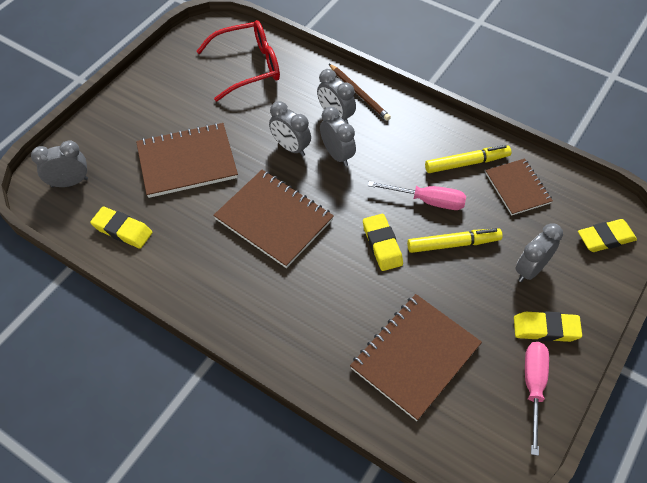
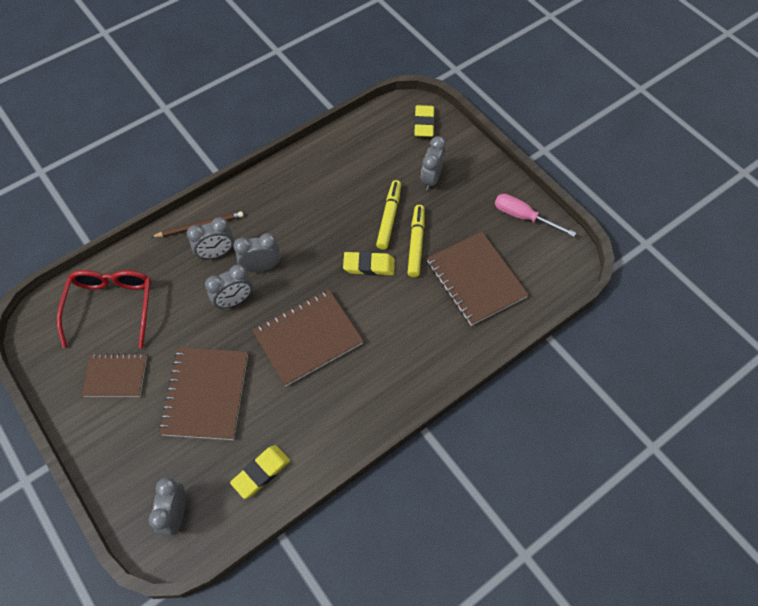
camera: 70 degrees left, 5 degrees up
pink screwdriver [368,181,466,210] -> none
yellow marker [425,145,511,173] -> yellow marker moved to [408,205,425,277]
brown notebook [485,159,553,215] -> brown notebook moved to [82,353,147,397]
yellow eraser [514,311,582,342] -> none
grey clock [515,223,563,282] -> grey clock turned 45 degrees clockwise [421,136,446,190]

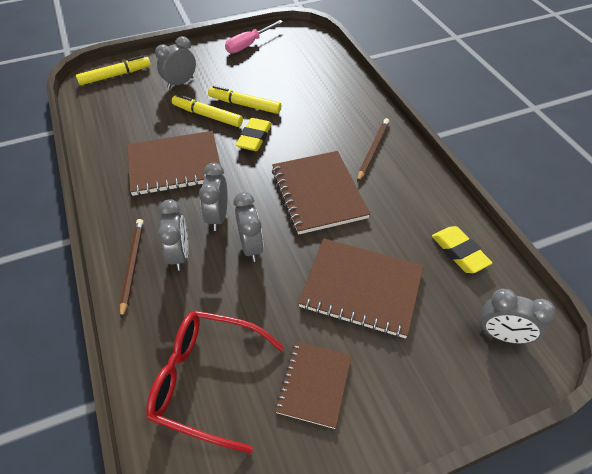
camera: 75 degrees left, 10 degrees down
yellow eraser [414,105,435,137] -> yellow marker [76,55,151,85]
grey clock [421,136,446,190] -> grey clock turned 105 degrees clockwise [155,36,196,89]
brown notebook [427,232,529,326] -> brown notebook moved to [127,131,223,196]
none -> brown pencil [357,118,389,182]

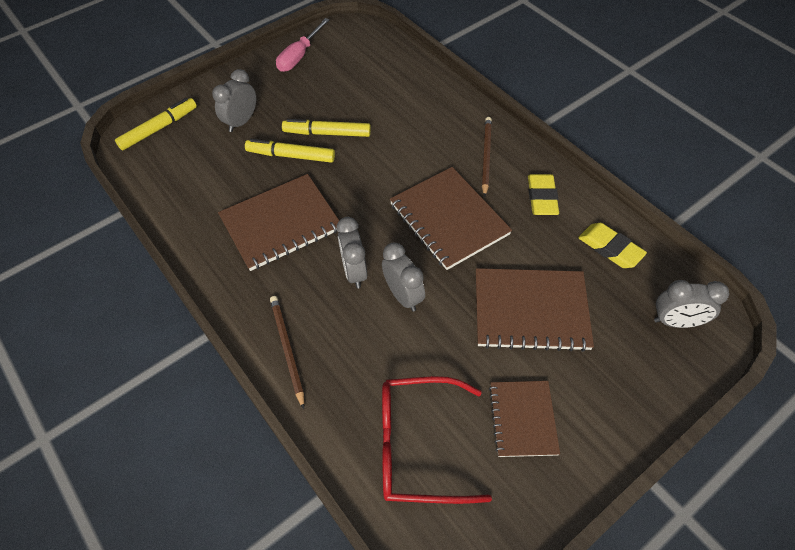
camera: 15 degrees left, 5 degrees up
grey clock [158,199,189,271] -> none
yellow eraser [236,118,272,151] -> yellow eraser moved to [528,174,559,215]

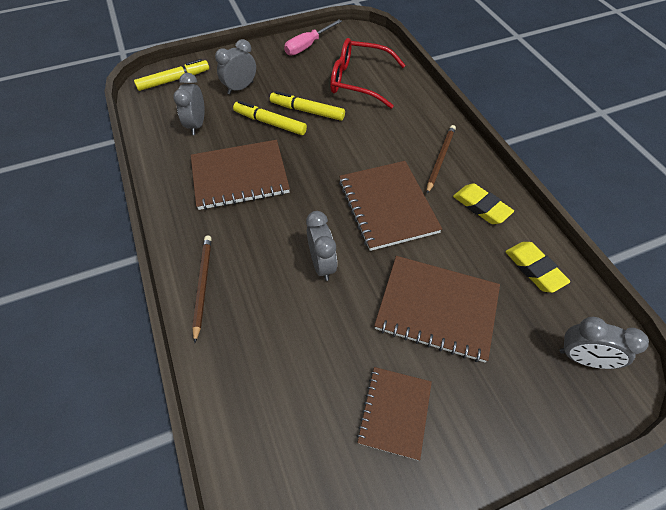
camera: 15 degrees right, 0 degrees up
grey clock [337,217,367,288] -> grey clock moved to [173,73,205,135]
red glasses [382,376,492,504] -> red glasses moved to [330,38,406,109]
yellow eraser [528,174,559,215] -> yellow eraser turned 60 degrees counterclockwise [453,183,514,224]

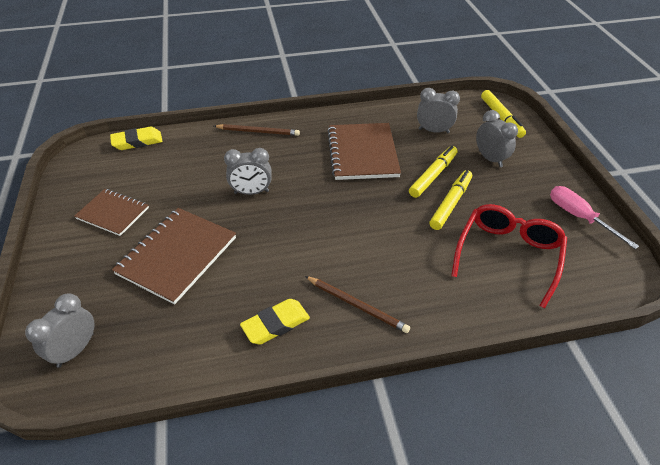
camera: 100 degrees right, 10 degrees down
brown notebook [339,161,442,251] -> none
yellow eraser [505,242,570,293] -> yellow eraser moved to [110,127,163,150]

